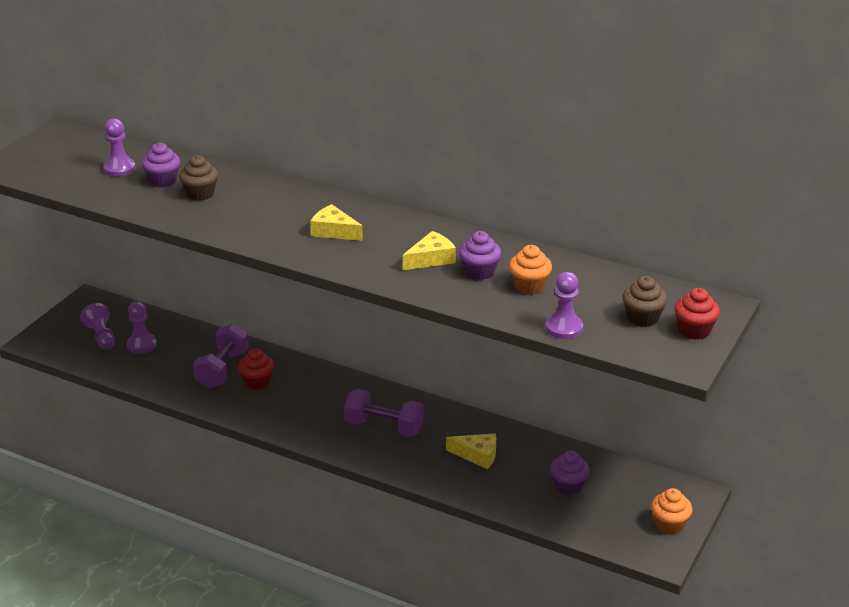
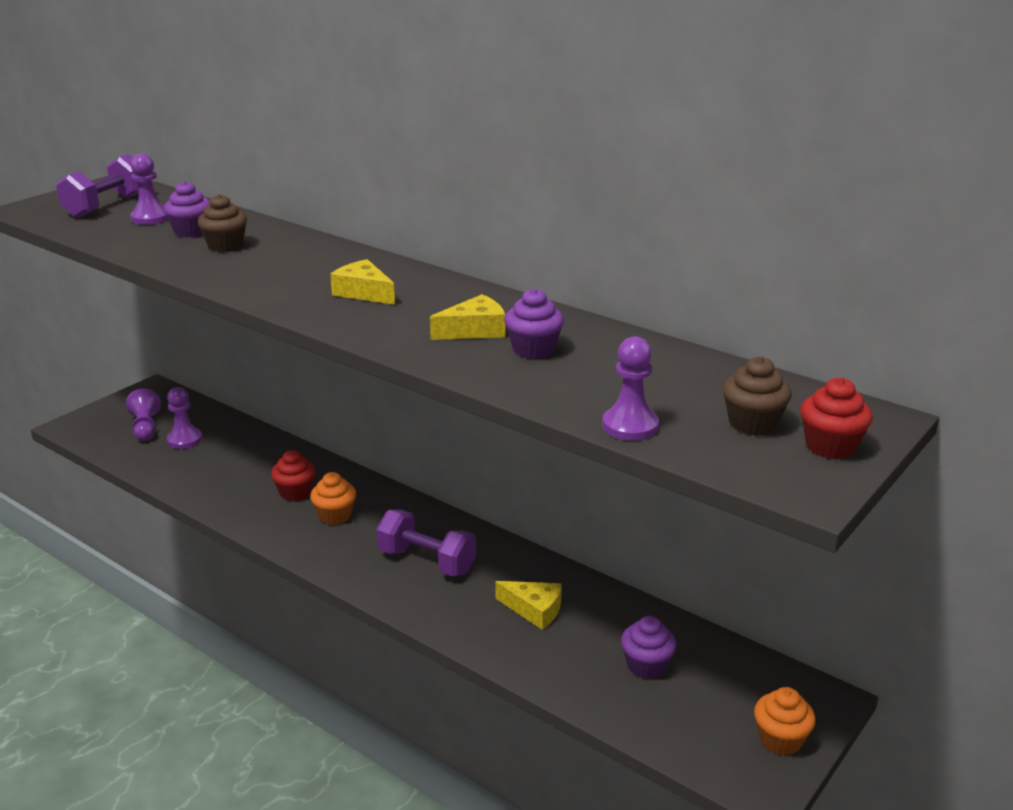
camera: 10 degrees right, 5 degrees down
purple dumbbell [193,323,249,388] -> purple dumbbell moved to [56,154,139,218]
orange cupcake [509,245,552,294] -> orange cupcake moved to [310,472,356,525]

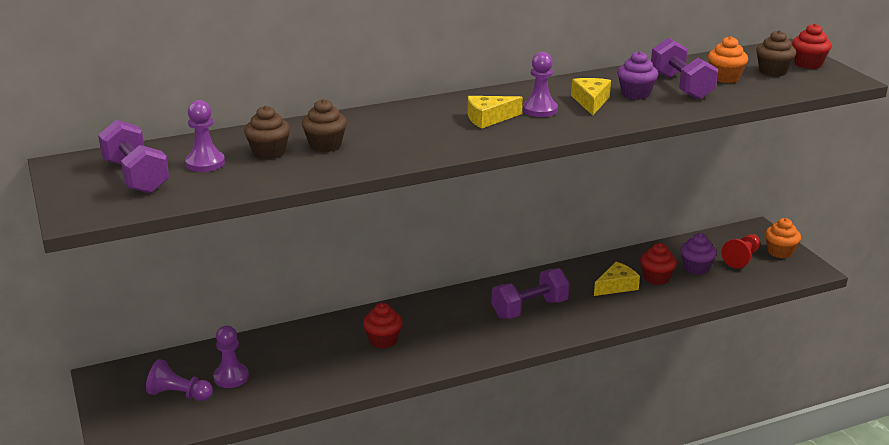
camera: 60 degrees left, 0 degrees up
purple cupcake [164,181,210,238] -> brown cupcake [244,106,290,160]
orange cupcake [310,472,356,525] -> orange cupcake moved to [708,36,748,83]
purple pawn [602,337,659,441] -> purple pawn moved to [523,52,558,117]
none -> red cupcake [640,243,677,285]
none -> purple dumbbell [651,38,718,100]
none -> red pawn [721,234,760,269]

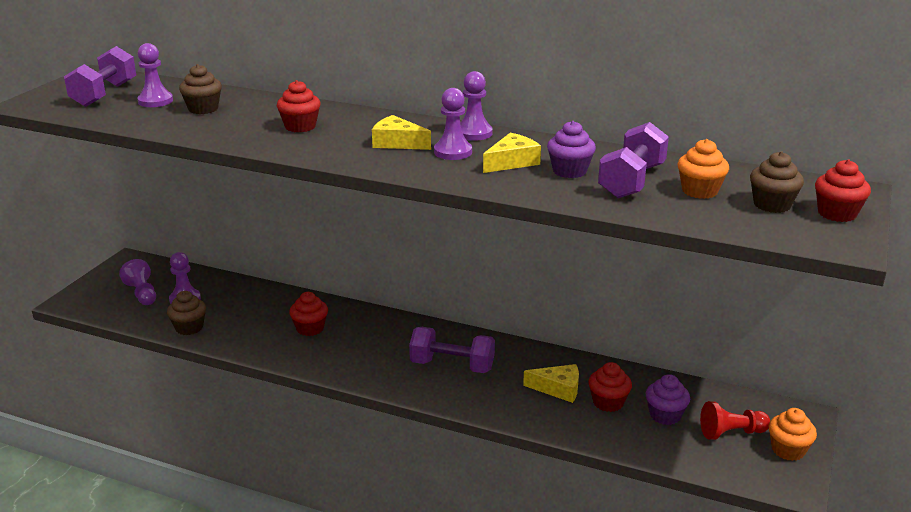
camera: 45 degrees right, 0 degrees up
brown cupcake [302,99,347,152] -> brown cupcake moved to [167,291,206,335]
none -> red cupcake [277,80,321,133]
none -> purple pawn [460,71,493,141]

